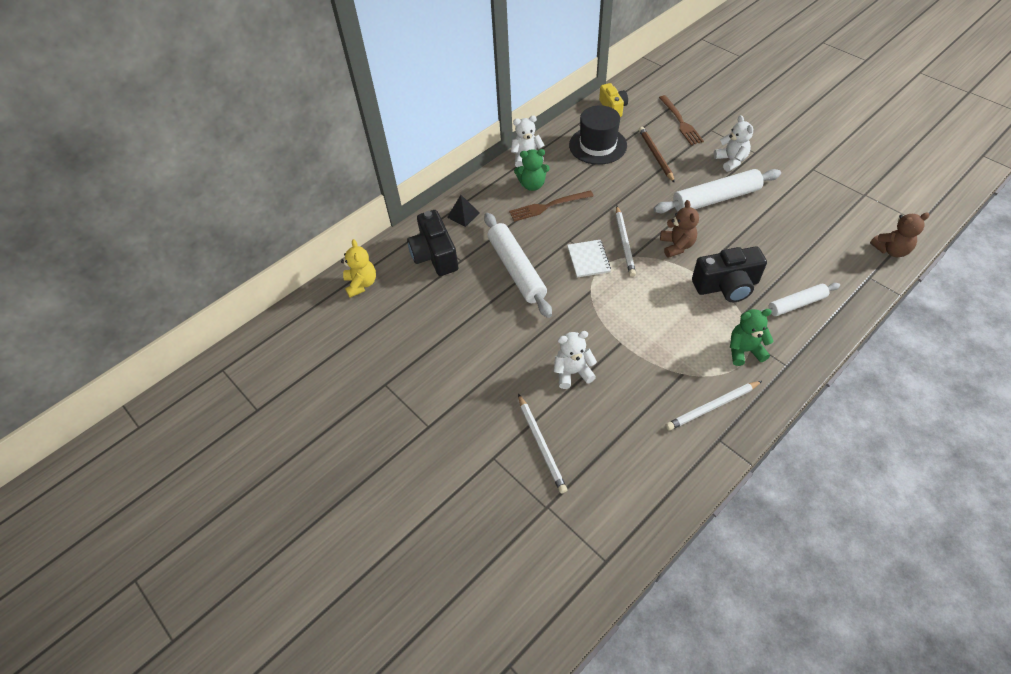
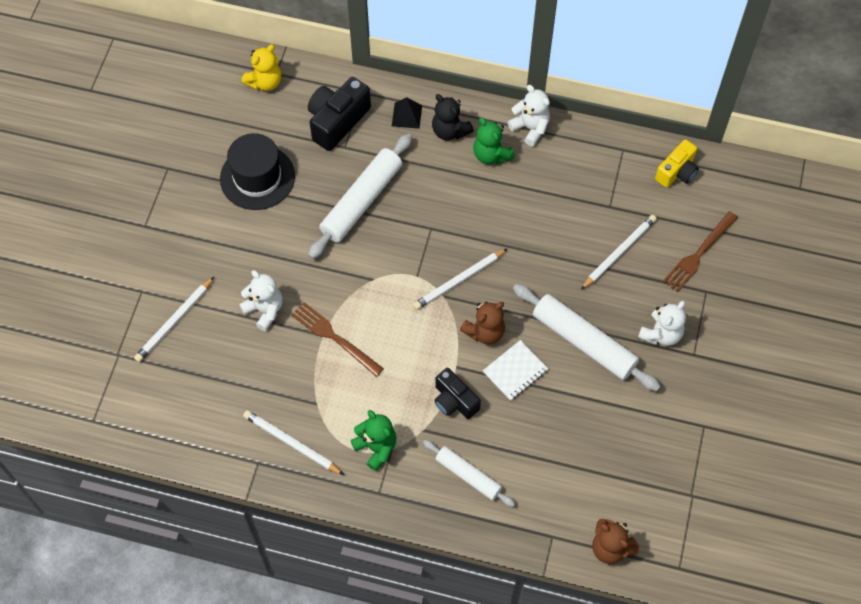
camera: 55 degrees right, 10 degrees up
brown fork [509,190,593,222] -> brown fork moved to [292,302,384,377]
white notebook [567,240,611,277] -> white notebook moved to [483,340,549,401]
black hat [569,105,627,165] -> black hat moved to [220,133,295,210]
brown pencil [639,127,675,183] -> white pencil [581,215,657,290]
black camera [692,246,767,302] -> black camera [434,368,481,419], size x0.66
none -> black teddy bear [432,94,474,140]

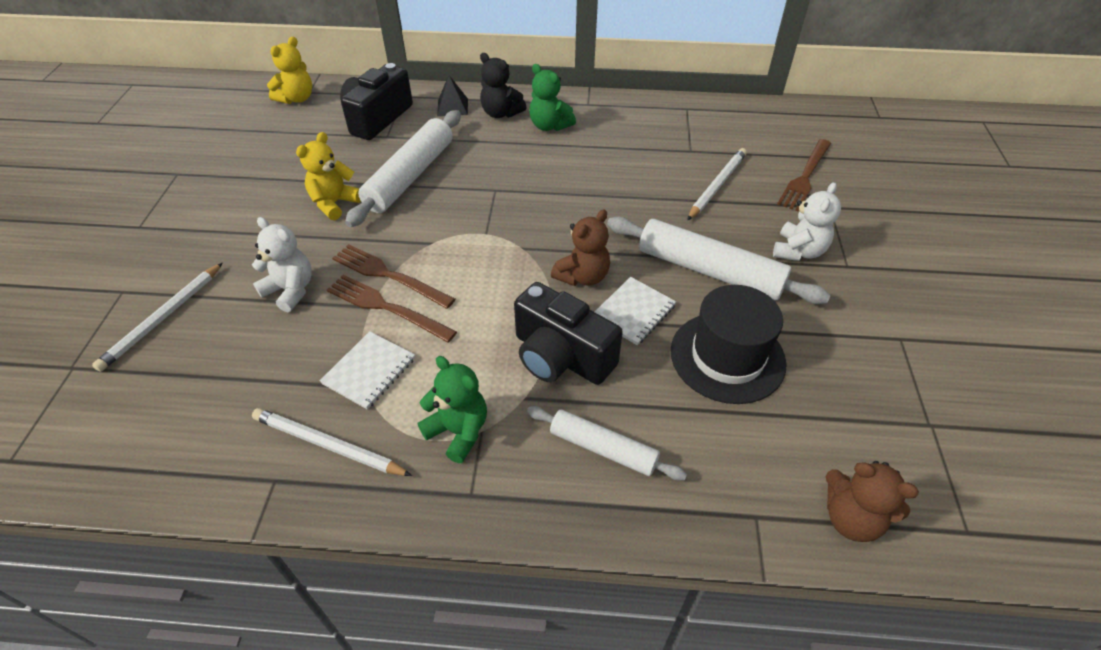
camera: 10 degrees left, 15 degrees down
black hat [220,133,295,210] -> black hat moved to [671,285,787,404]
white pencil [413,248,508,310] -> none
black camera [434,368,481,419] -> black camera [514,282,623,385], size x1.52
white teddy bear [508,85,550,146] -> none
yellow camera [655,139,699,188] -> none
none -> yellow teddy bear [296,132,361,220]
none -> white notebook [320,331,415,410]
none -> brown fork [332,244,455,309]

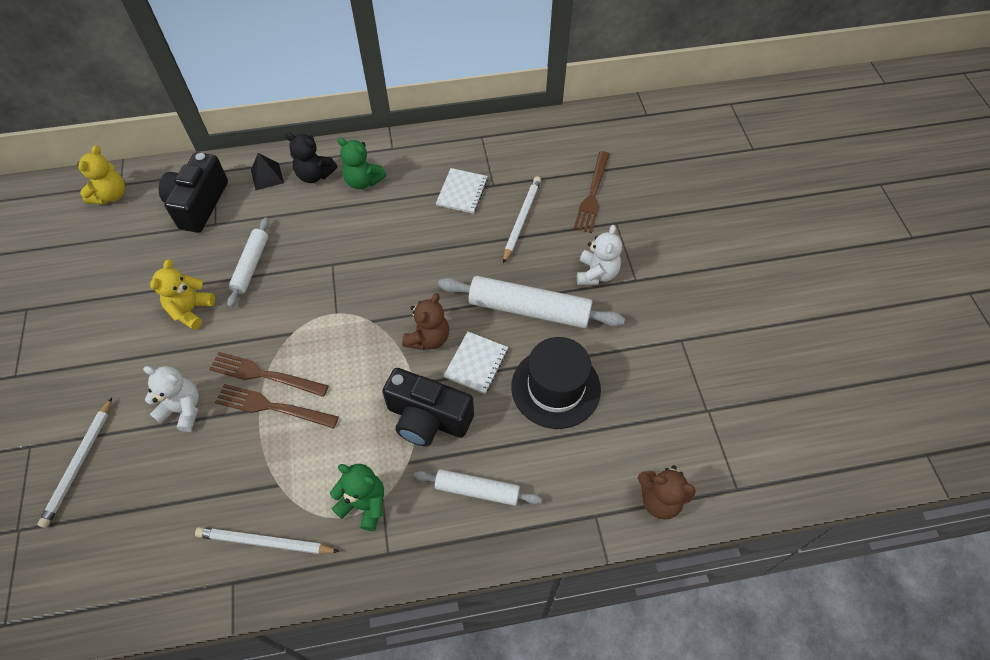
camera: 15 degrees left, 10 degrees up
white notebook [320,331,415,410] -> white notebook moved to [436,168,488,214]
white rolling pin [345,110,461,227] -> white rolling pin [227,217,269,307], size x0.60

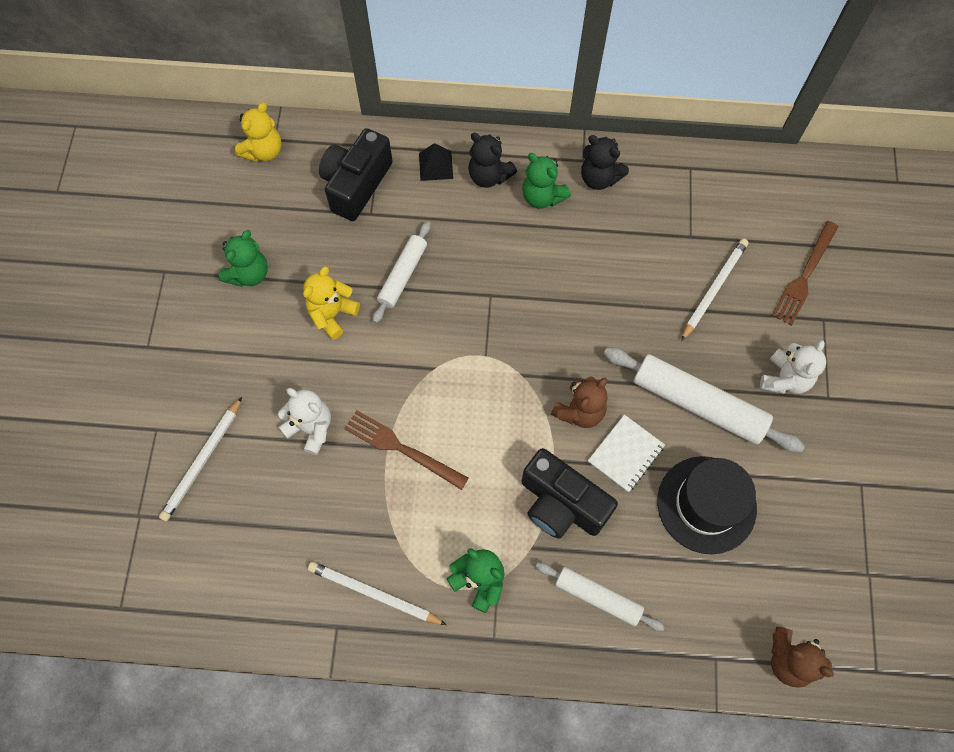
camera: 15 degrees right, 10 degrees up
brown fork [209,352,329,397] -> none
white notebook [436,168,488,214] -> none
none -> green teddy bear [219,230,268,287]
none -> black teddy bear [581,135,629,190]

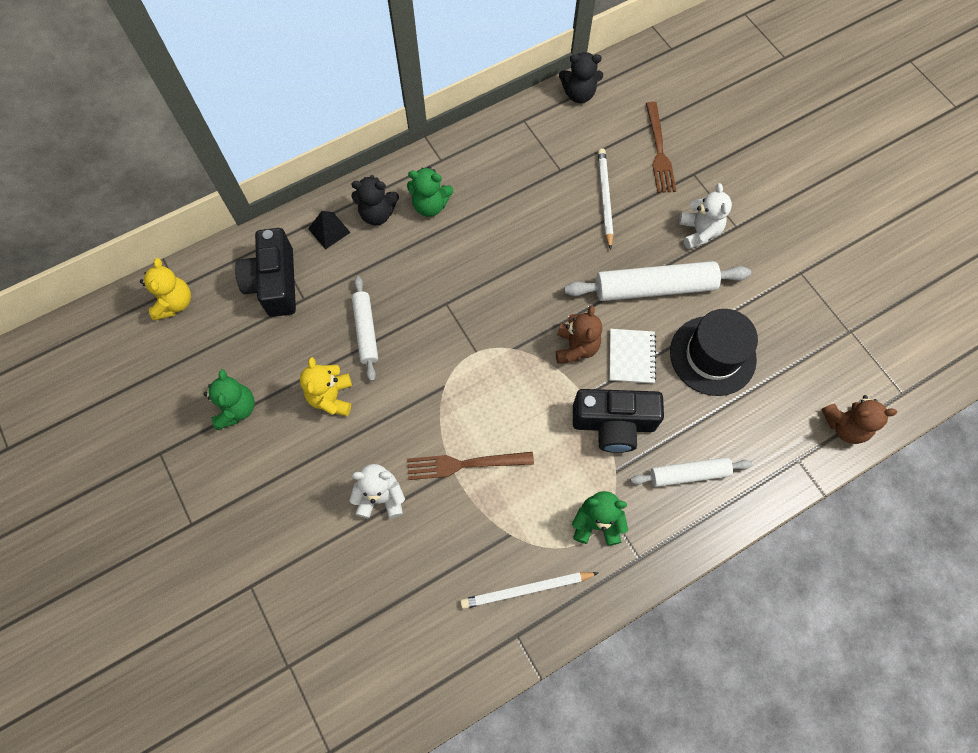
camera: 35 degrees left, 0 degrees up
white pencil [159,397,242,522] -> none
black teddy bear [581,135,629,190] -> black teddy bear moved to [559,52,603,103]

